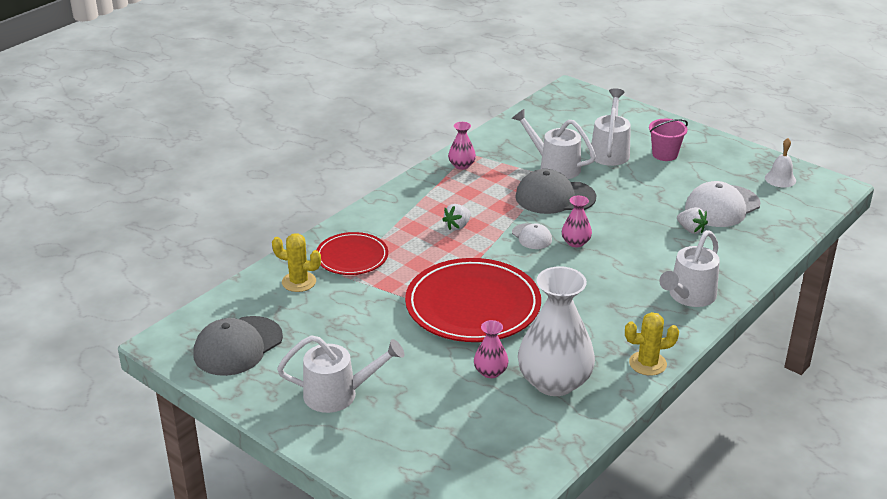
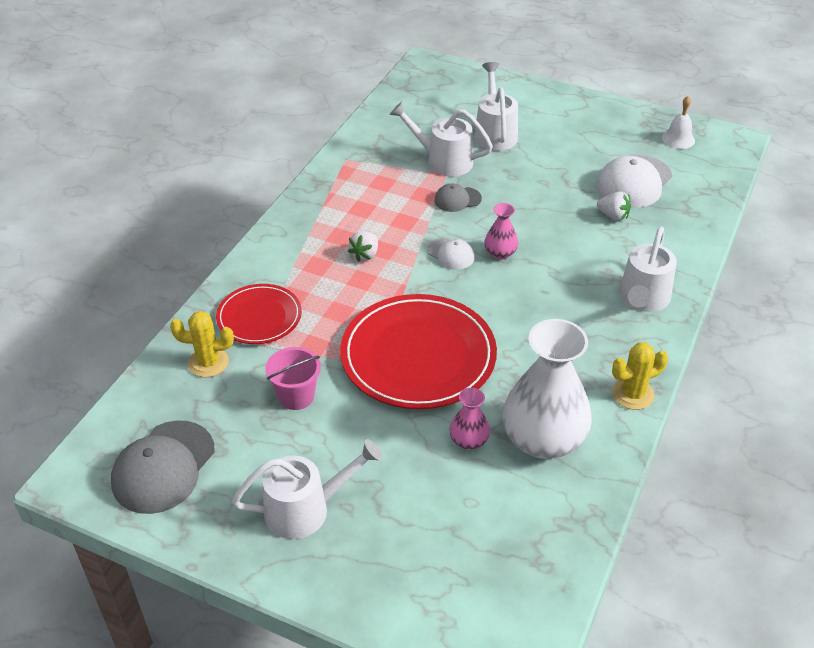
camera: 15 degrees left, 10 degrees up
pink vase [448,122,476,170] -> none
grey cap [515,169,596,214] -> grey cap [434,184,482,212], size x0.54
pink bucket [649,119,688,161] -> pink bucket moved to [265,347,321,410]

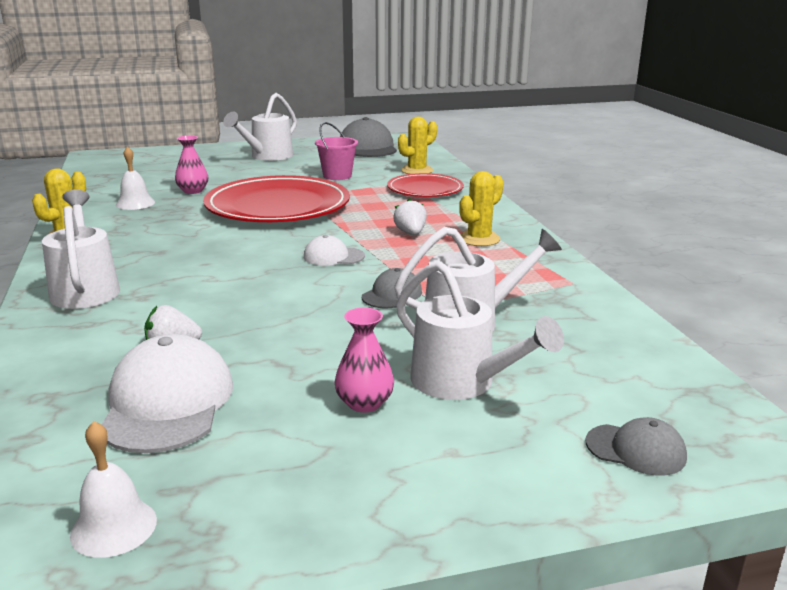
camera: 140 degrees right, 20 degrees down
pink vase [484,203,518,259] -> pink vase moved to [335,308,394,413]
white vase [502,319,592,459] -> white bell [116,146,155,210]
none -> yellow cactus [459,171,504,246]
none -> grey cap [586,417,687,476]

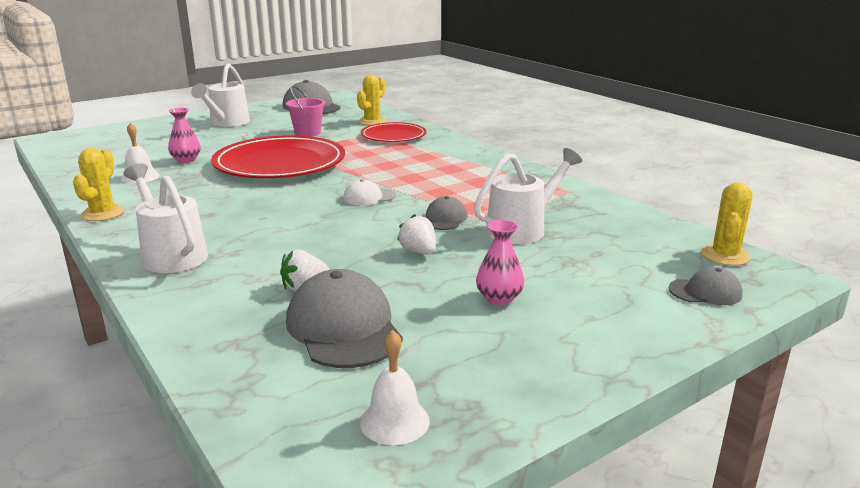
camera: 20 degrees left, 0 degrees up
white cap [102,334,233,453] -> grey cap [286,269,403,368]
white strawberry [393,198,427,235] -> white strawberry moved to [397,214,436,254]
white watering can [396,261,564,400] -> none
yellow cactus [459,171,504,246] -> yellow cactus moved to [701,182,753,266]

